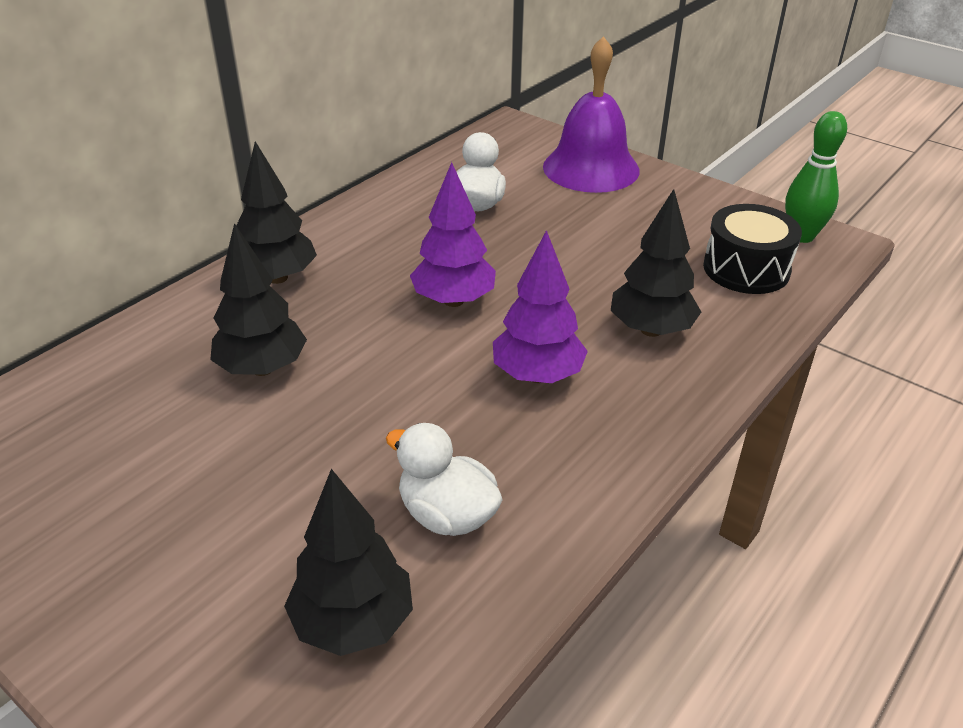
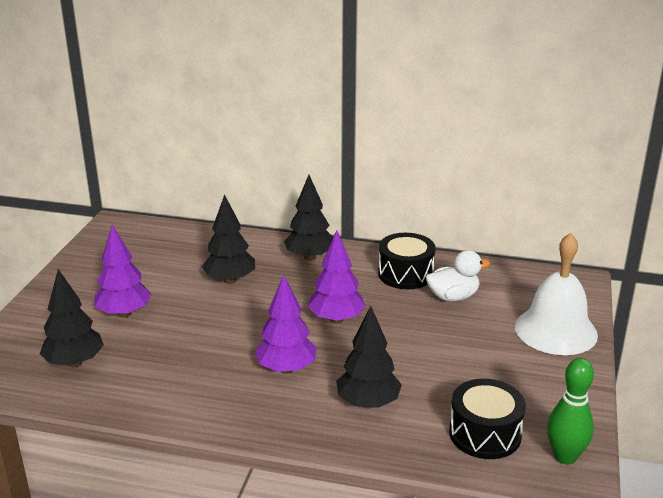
camera: 65 degrees right, 10 degrees down
white duck [386,423,502,536] -> none
purple bell [543,36,640,193] -> white bell [515,233,598,355]
none -> purple tree [94,224,152,318]
none -> black drum [378,233,436,289]

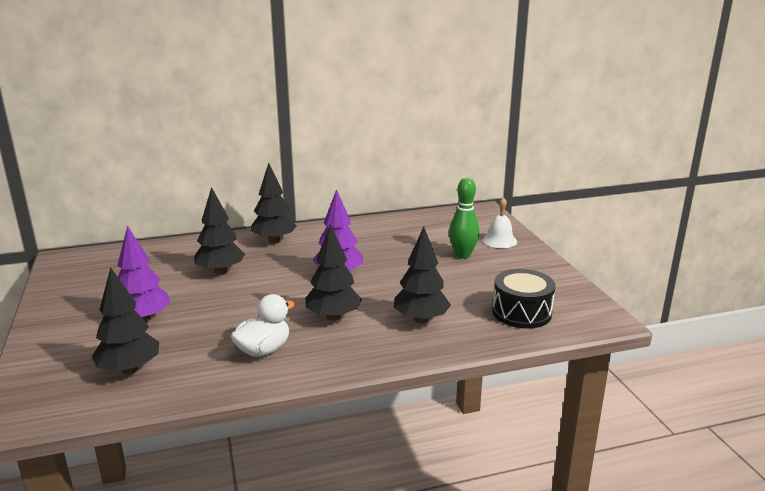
camera: 30 degrees left, 5 degrees down
purple tree [255,275,317,374] -> black tree [306,224,362,321]
black drum [378,233,436,289] -> none
white duck [426,250,490,302] -> white duck moved to [231,294,295,357]
white bell [515,233,598,355] -> white bell [483,197,517,248], size x0.54
green bowling pin [547,358,594,465] -> green bowling pin moved to [449,178,480,259]

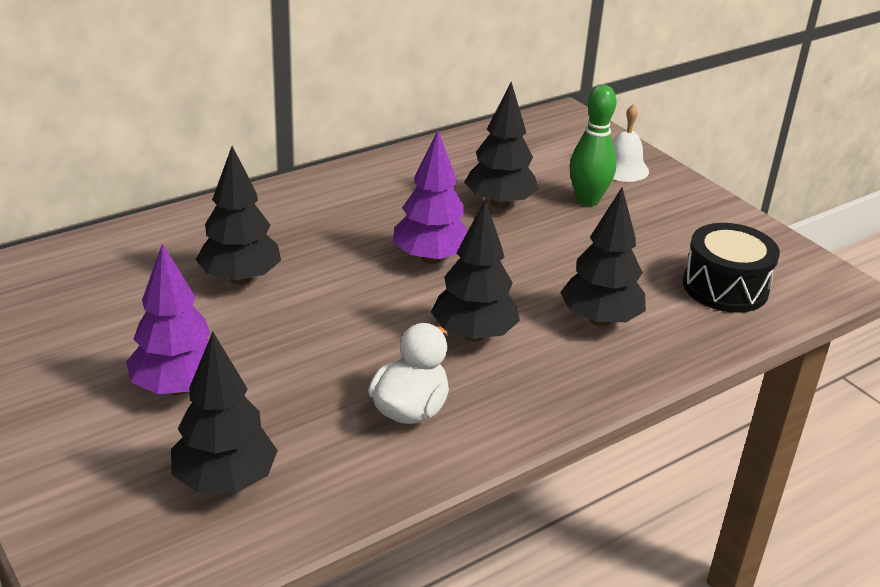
camera: 20 degrees left, 10 degrees up
black tree [251,163,297,243] -> black tree moved to [464,82,539,208]

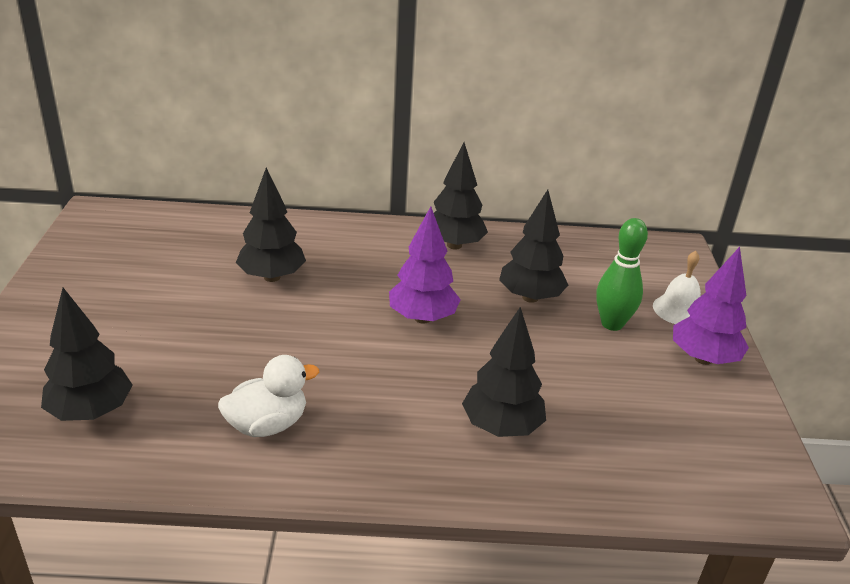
camera: 35 degrees right, 0 degrees up
purple tree [126,244,210,395] -> purple tree moved to [673,247,749,365]
black tree [431,199,520,342] -> black tree moved to [434,143,488,250]
black drum [683,223,780,313] -> none

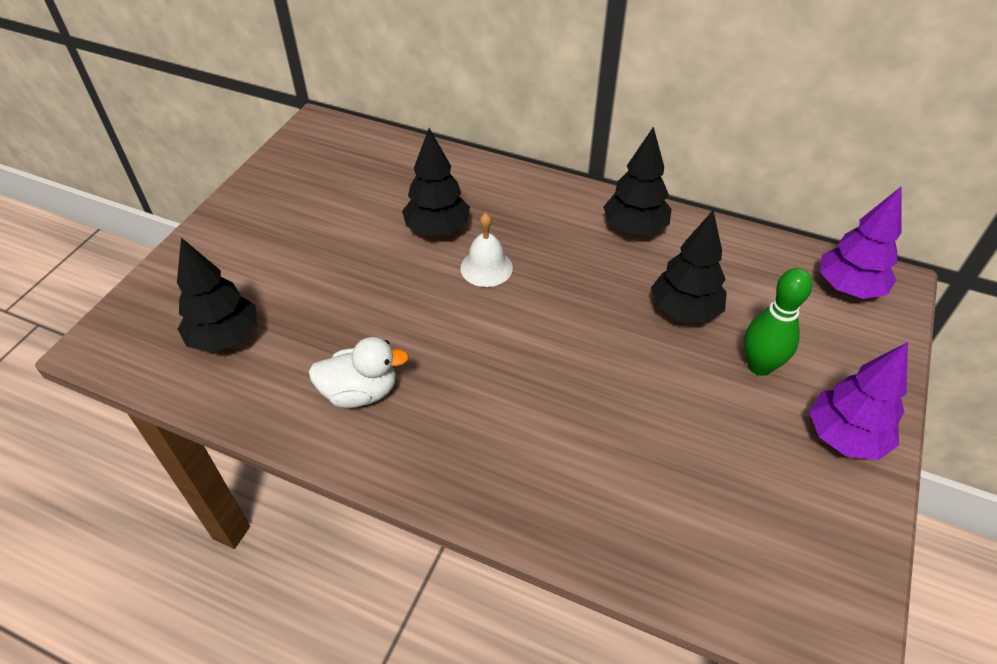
camera: 25 degrees right, 15 degrees up
purple tree [389,206,461,324] -> purple tree moved to [820,186,902,299]
black tree [462,307,546,437] -> none
white bell [653,251,701,324] -> white bell moved to [460,213,513,287]

